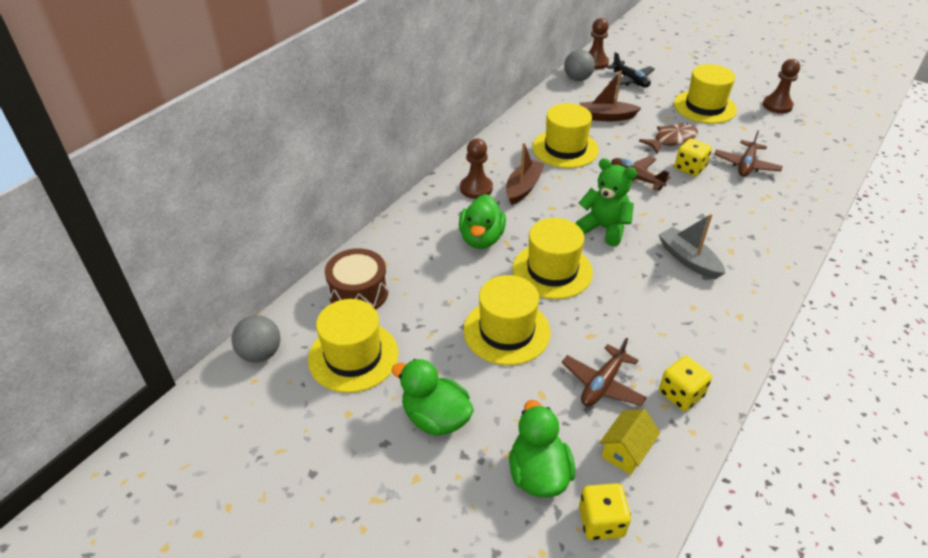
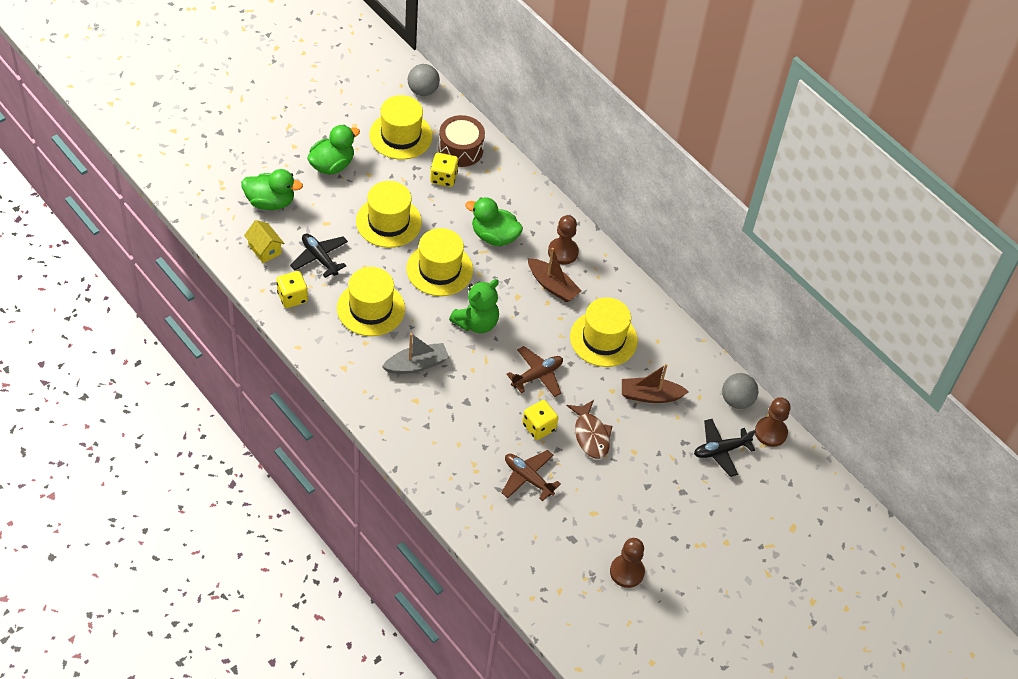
camera: 100 degrees right, 10 degrees up
brown plane [562,338,647,407] -> black plane [290,233,348,278]
yellow dice [579,483,631,540] -> yellow dice moved to [430,153,459,187]
brown boat [580,70,641,121] -> brown boat turned 105 degrees counterclockwise [622,364,689,403]
yellow hat [674,64,737,124] -> yellow hat moved to [337,267,405,336]

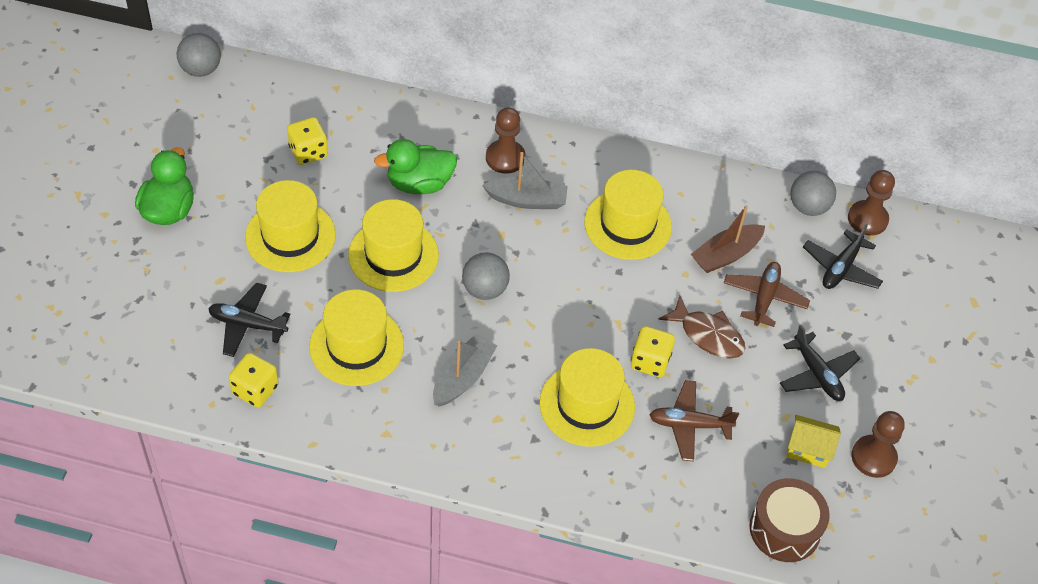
camera: 35 degrees left, 0 degrees up
green duck [241,169,303,210] -> none
yellow house [244,220,284,263] -> yellow house moved to [786,415,841,468]
yellow hat [369,95,433,160] -> yellow hat moved to [539,348,635,447]
brown drum [438,115,485,167] -> brown drum moved to [749,478,830,562]
green teddy bear [449,279,499,333] -> grey ball [462,252,510,300]
brown plane [507,346,563,397] -> brown plane moved to [724,262,810,327]
brown boat [528,248,582,302] -> grey boat [482,152,568,209]
none -> black plane [780,325,860,401]

